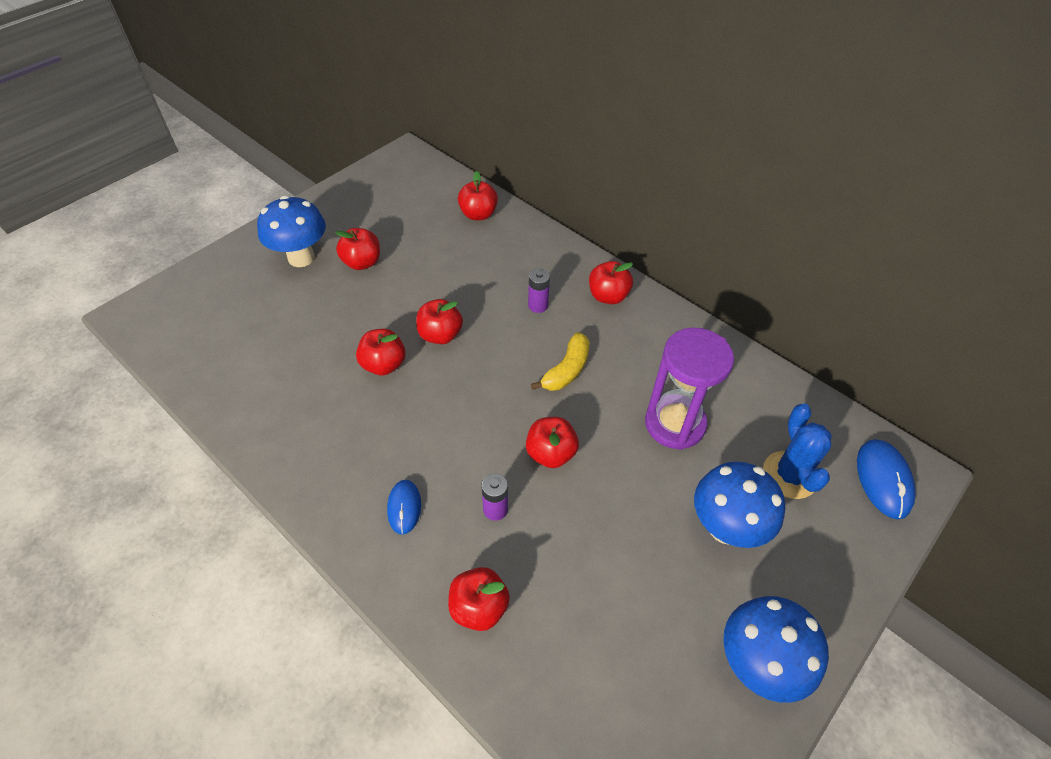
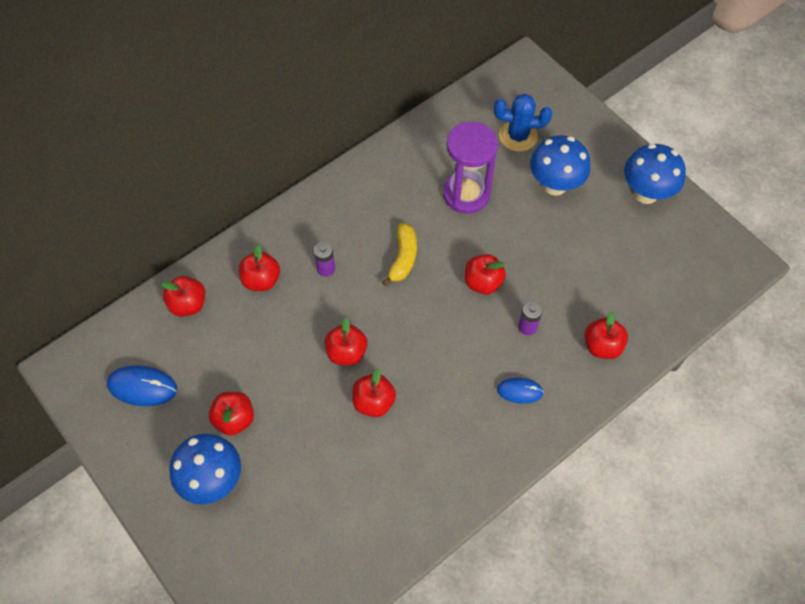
camera: 80 degrees left, 10 degrees up
yellow banana [531,332,590,391] -> yellow banana turned 60 degrees clockwise [382,223,417,286]
red apple [589,261,633,304] -> red apple moved to [239,244,280,291]
blue mouse [857,439,915,519] -> blue mouse moved to [107,365,177,406]

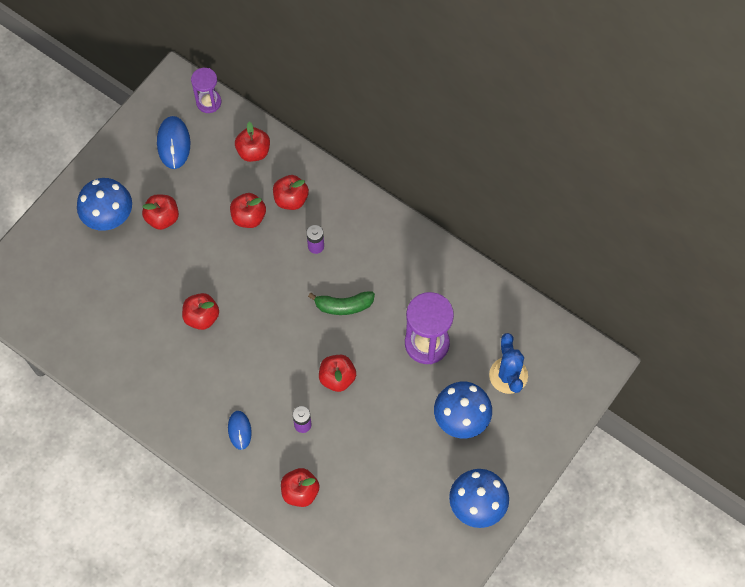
camera: 75 degrees right, 5 degrees up
red apple [325,318,368,365] -> red apple moved to [230,193,266,228]
yellow banana [382,223,417,286] -> green banana [308,291,375,315]
none -> purple hourglass [191,68,221,113]

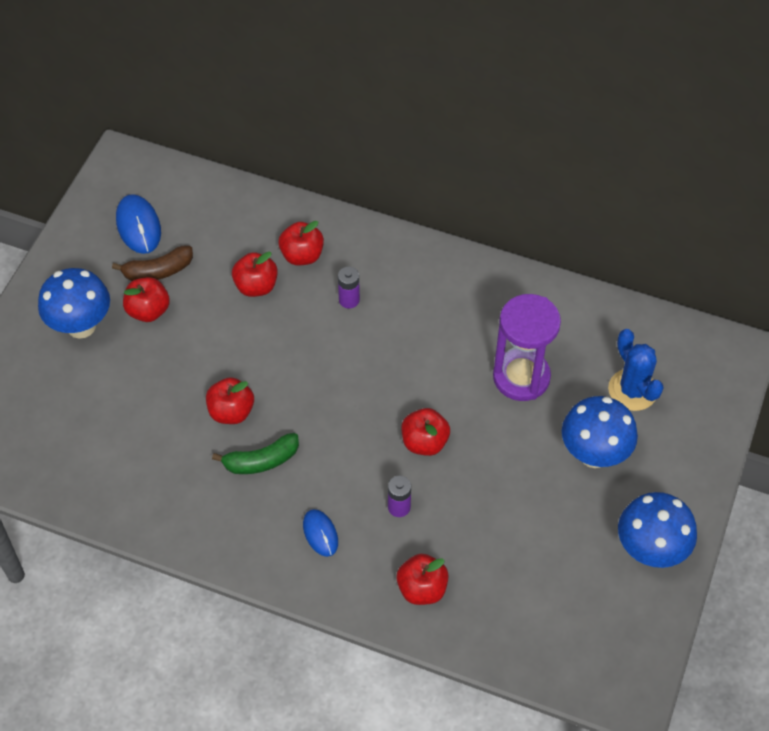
camera: 15 degrees left, 10 degrees down
purple hourglass [191,68,221,113] -> none
red apple [235,122,270,162] -> none
green banana [308,291,375,315] -> green banana moved to [212,433,299,474]
none -> brown banana [112,245,193,281]

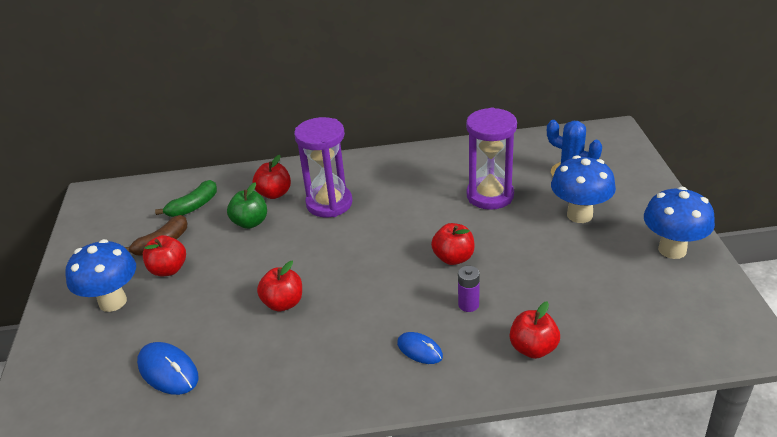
camera: 25 degrees left, 20 degrees down
blue mouse [116,194,161,254] -> blue mouse moved to [137,342,198,395]
green banana [212,433,299,474] -> green banana moved to [155,180,217,217]
red apple [232,252,278,297] -> green apple [227,182,267,229]
purple battery [338,266,360,309] -> purple hourglass [294,117,353,217]

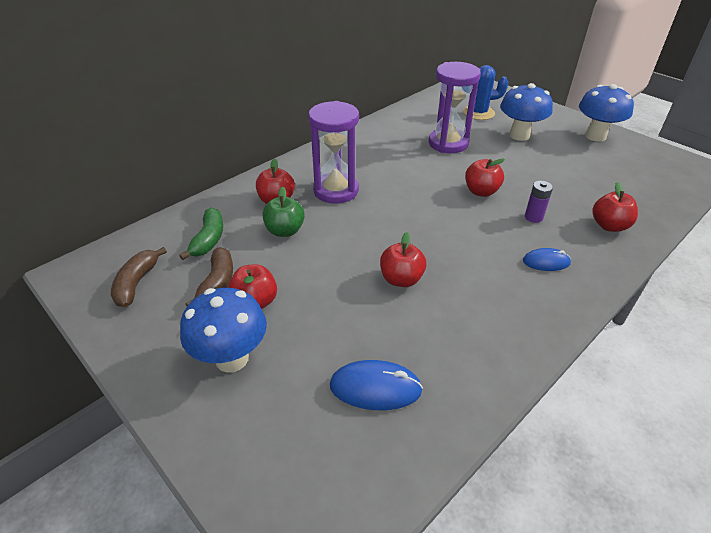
camera: 40 degrees left, 5 degrees up
none -> brown banana [111,247,167,307]

